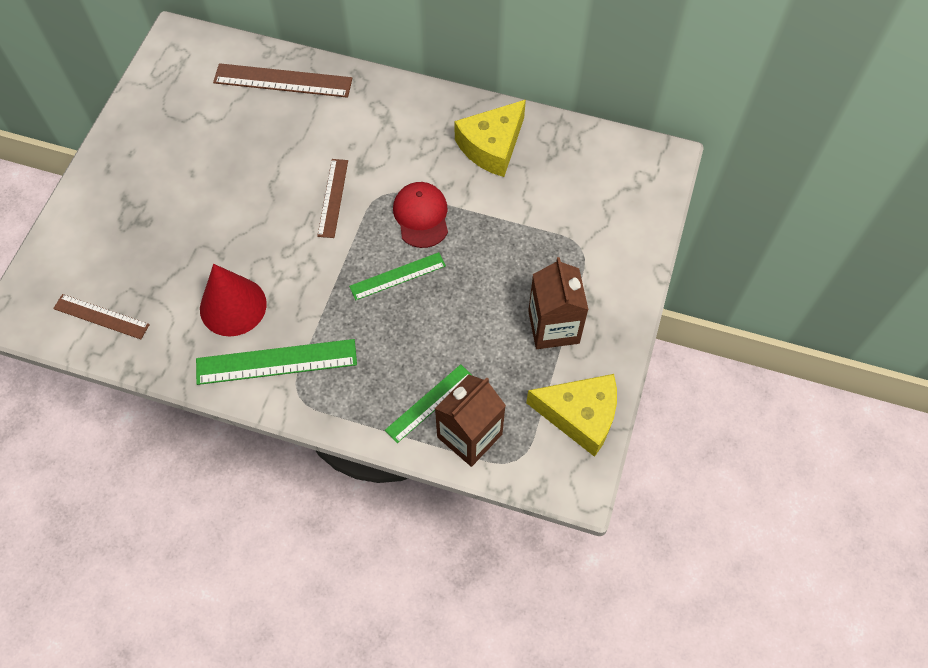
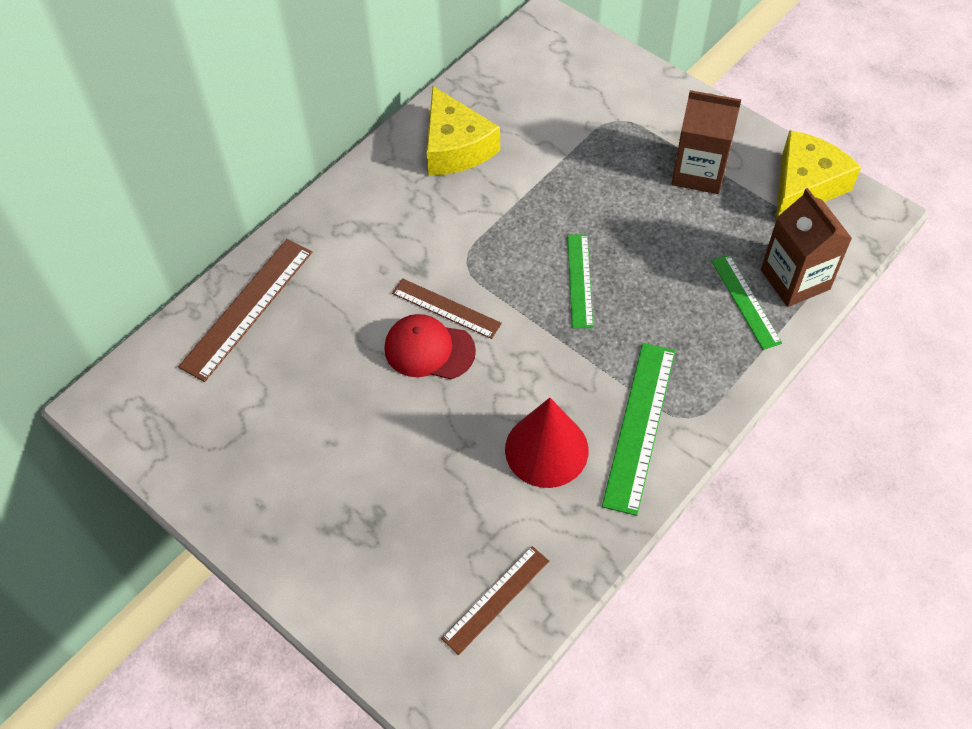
camera: 65 degrees left, 5 degrees down
red cap [393,182,448,248] -> red cap moved to [384,314,476,379]

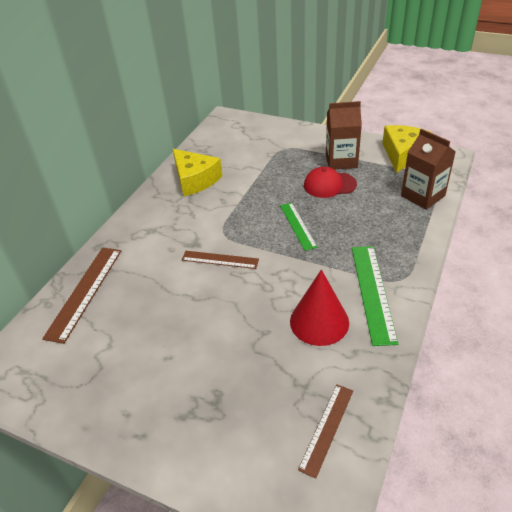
camera: 15 degrees left, 15 degrees down
red cap [384,314,476,379] -> red cap moved to [304,167,357,198]
green ruler [711,254,782,350] -> none

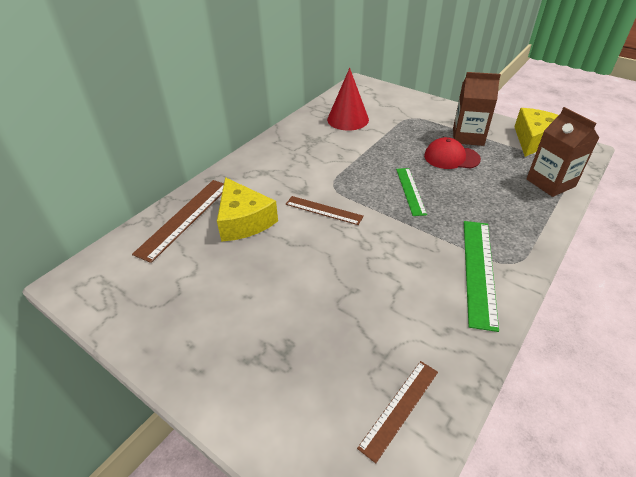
camera: 10 degrees right, 0 degrees up
yellow cheese [173,149,222,196] -> yellow cheese moved to [217,177,278,242]
red cone [290,269,349,346] -> red cone moved to [327,68,369,131]

